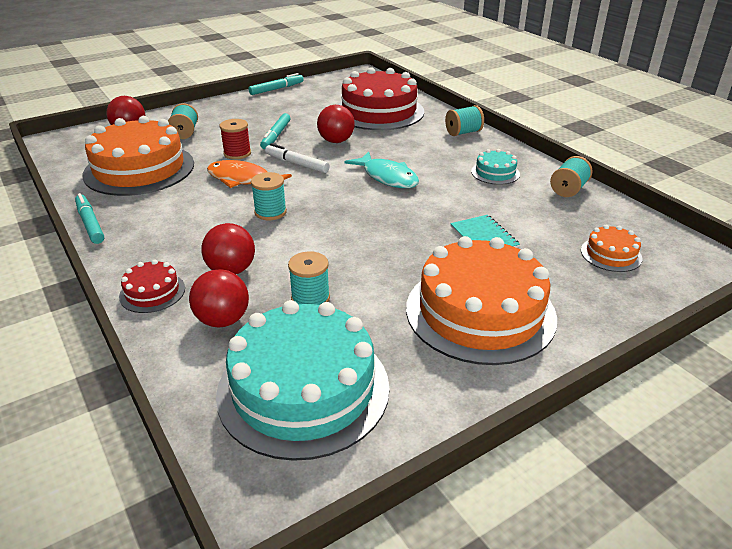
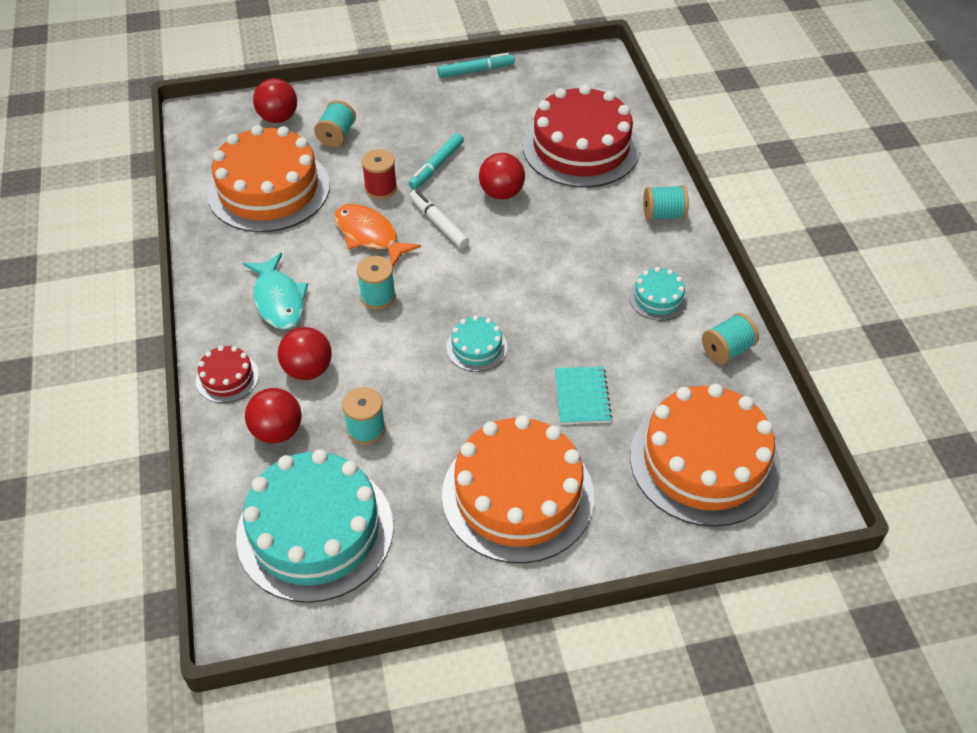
camera: 20 degrees right, 15 degrees up
turquoise marker [75,193,104,244] -> none
turquoise fish [344,151,419,188] -> turquoise fish moved to [243,252,308,330]
orange cake [581,225,642,272] -> orange cake [630,384,781,527], size x2.24
none -> turquoise cake [446,315,508,372]

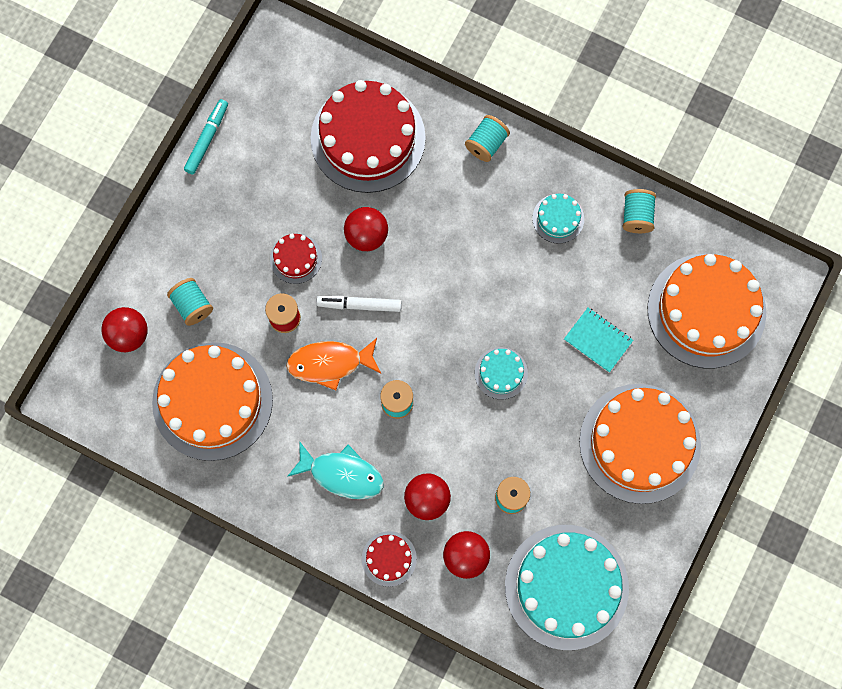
camera: 50 degrees left, 25 degrees up
turquoise marker [408,133,464,190] -> red cake [270,234,322,284]

